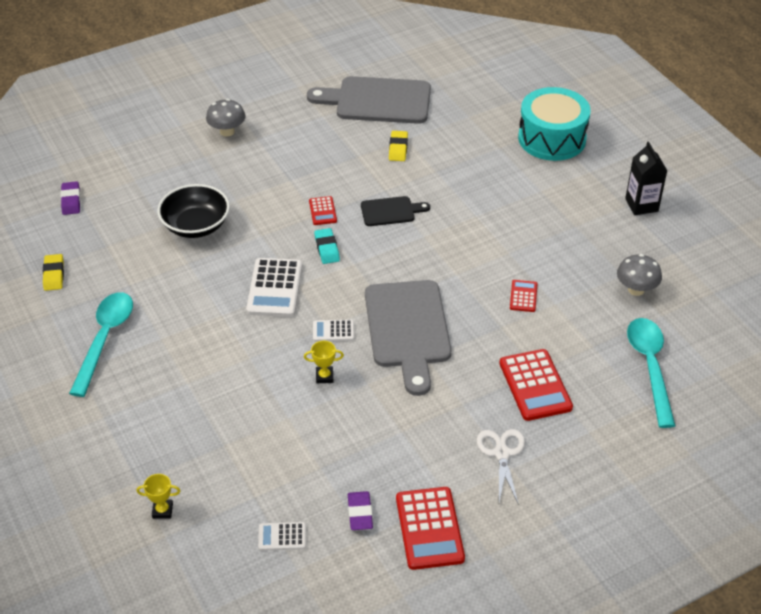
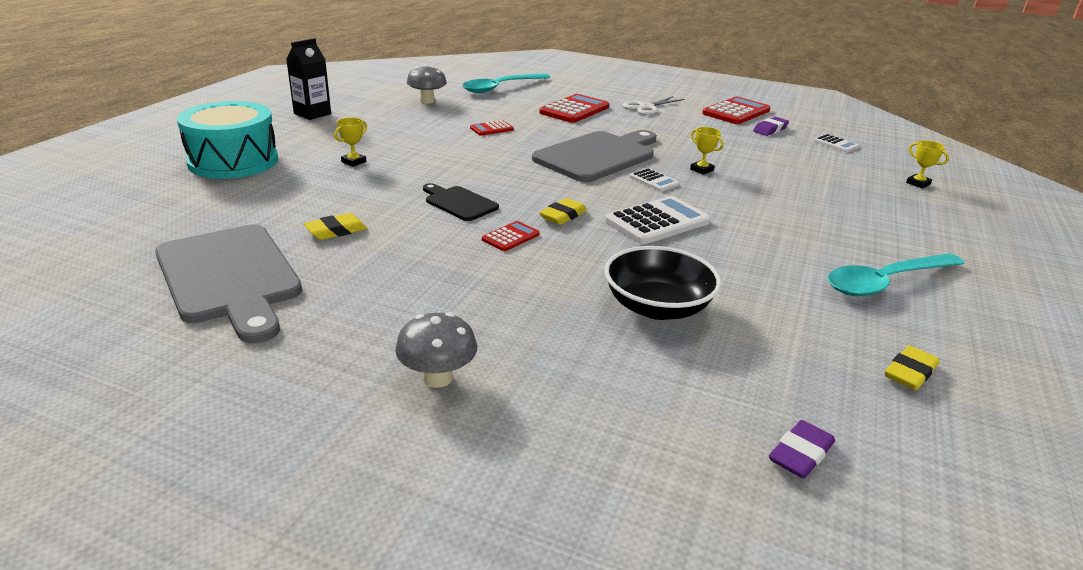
camera: 130 degrees left, 15 degrees down
turquoise eraser [314,228,340,264] -> yellow eraser [539,198,587,225]
none -> yellow trophy [334,117,367,167]

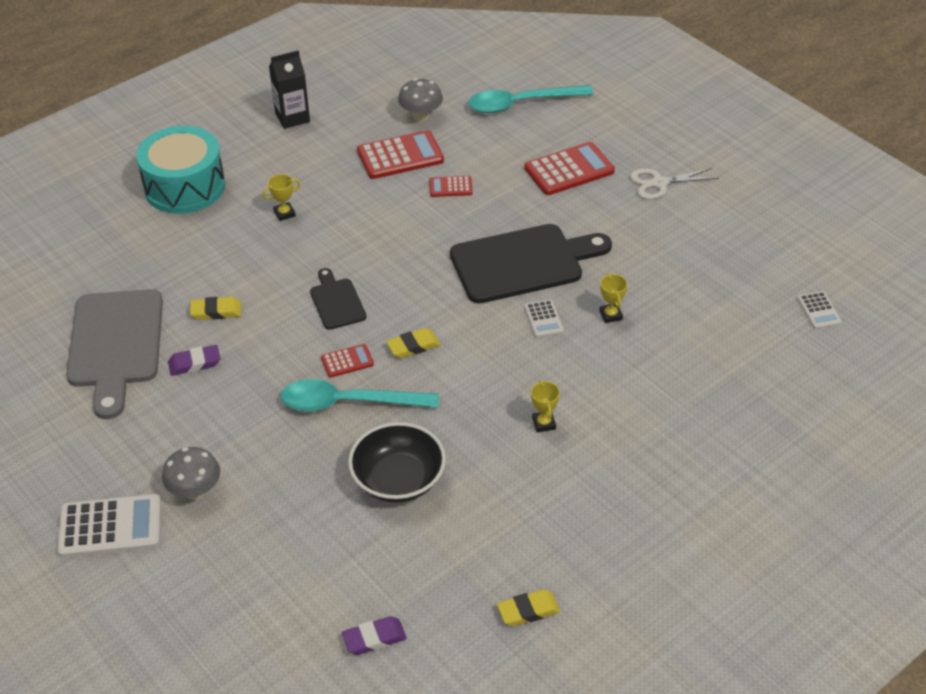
camera: 30 degrees right, 15 degrees up
grey cutting board [532,130,657,182] -> black cutting board [450,224,612,304]
white calculator [605,196,711,244] -> white calculator moved to [57,494,161,558]
red calculator [702,97,770,124] -> red calculator moved to [357,130,444,179]
purple eraser [753,117,789,136] -> purple eraser moved to [168,345,221,376]
turquoise spoon [828,253,964,296] -> turquoise spoon moved to [281,379,439,412]
yellow trophy [906,140,949,188] -> yellow trophy moved to [531,380,560,432]

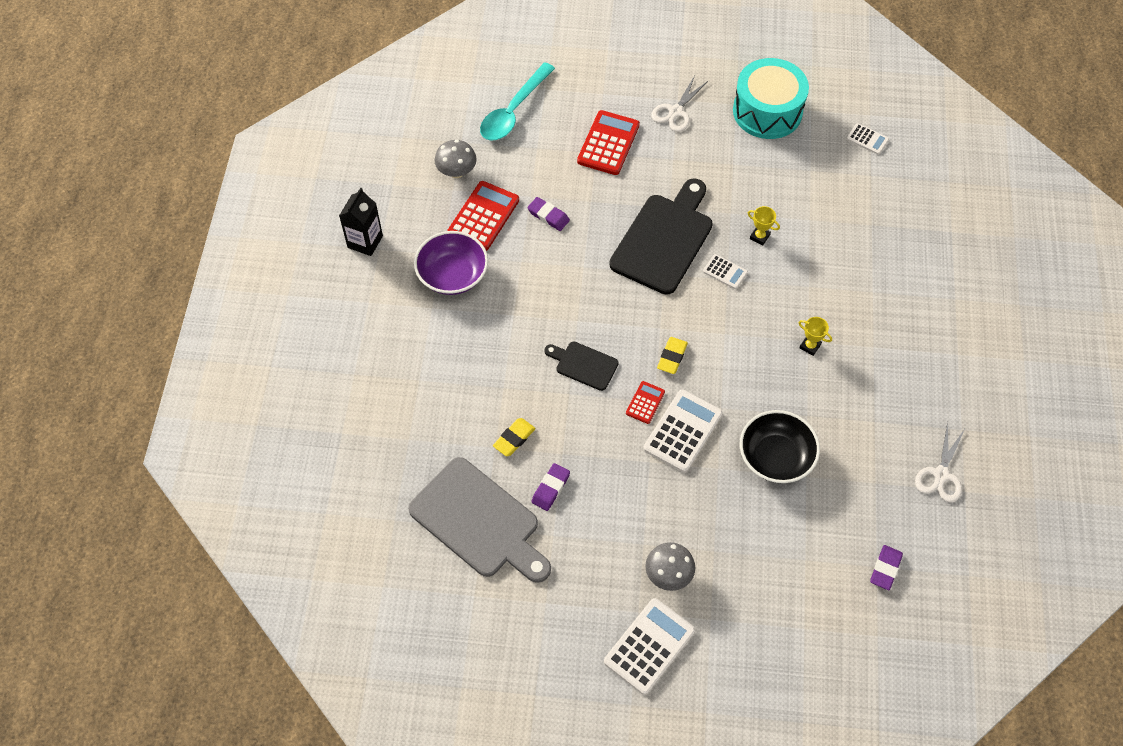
camera: 45 degrees left, 15 degrees up
turquoise drum [136,126,225,214] -> turquoise drum moved to [733,58,809,139]
yellow trophy [262,174,300,221] -> none
turquoise spoon [281,379,439,412] -> white calculator [643,390,723,473]
red calculator [429,176,472,197] -> purple eraser [527,197,570,231]
yellow eraser [497,589,560,626] -> white scissors [915,422,966,502]
none -> purple bowl [414,231,488,295]

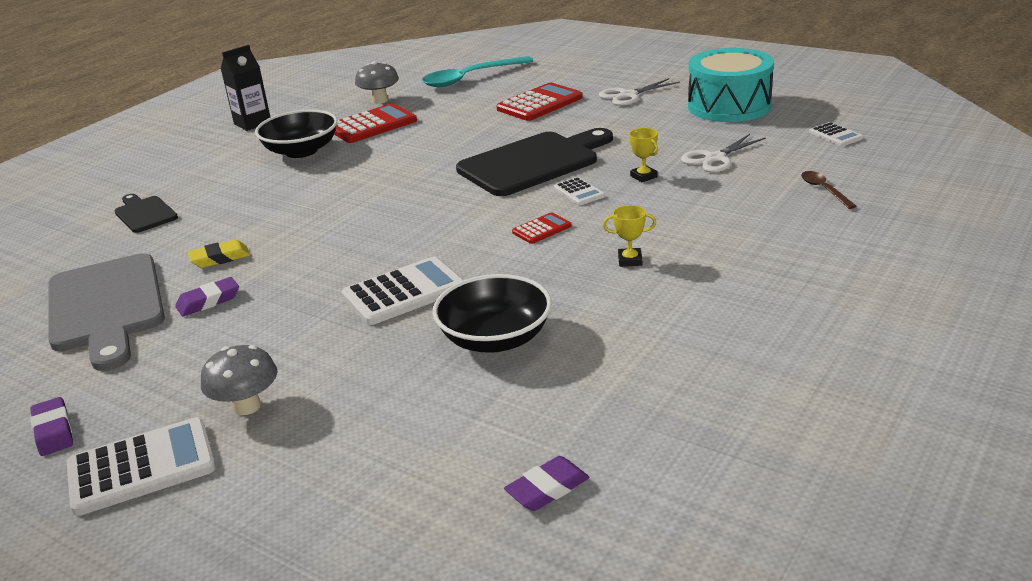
camera: 30 degrees right, 30 degrees down
purple bowl [414,231,488,295] -> black bowl [255,110,338,158]
purple eraser [527,197,570,231] -> purple eraser moved to [30,397,73,456]
black cutting board [544,342,619,391] -> black cutting board moved to [114,194,178,233]
red calculator [626,381,665,424] -> red calculator moved to [512,212,572,244]
yellow eraser [657,337,688,374] -> none
yellow trophy [799,317,832,356] -> yellow trophy turned 60 degrees counterclockwise [603,205,656,267]
white scissors [915,422,966,502] -> white scissors moved to [681,134,766,172]
none -> brown spoon [801,171,856,209]

